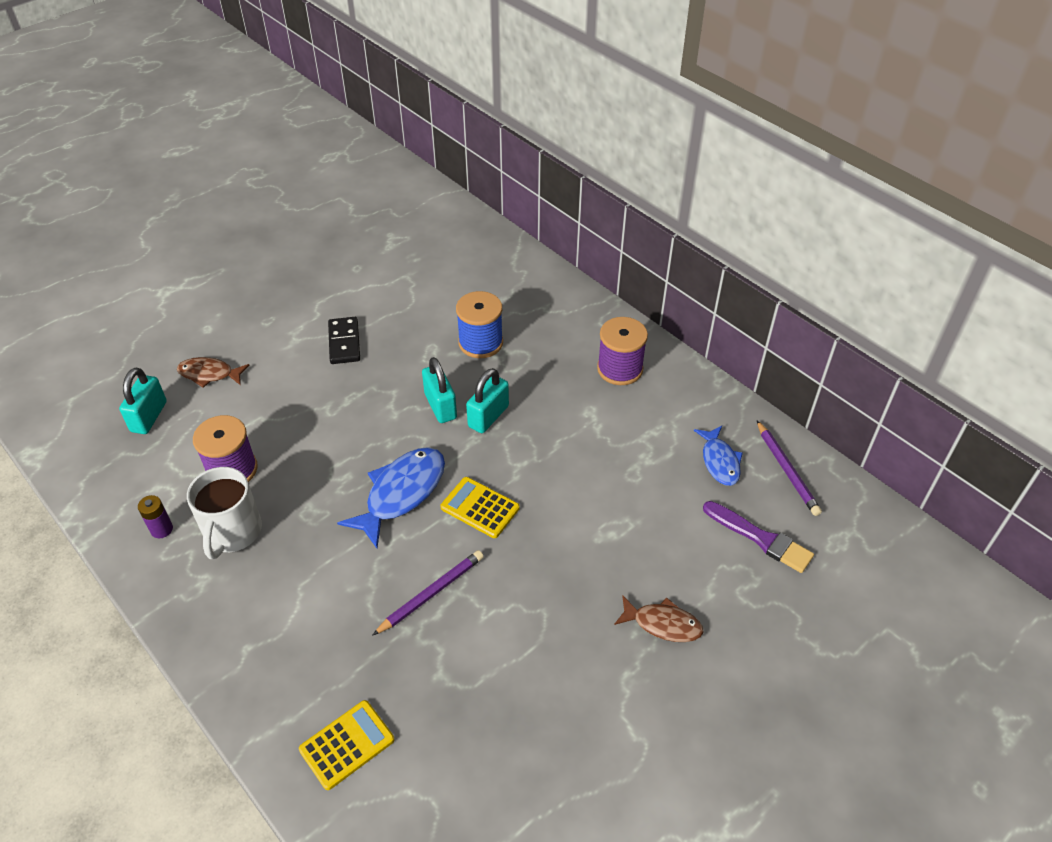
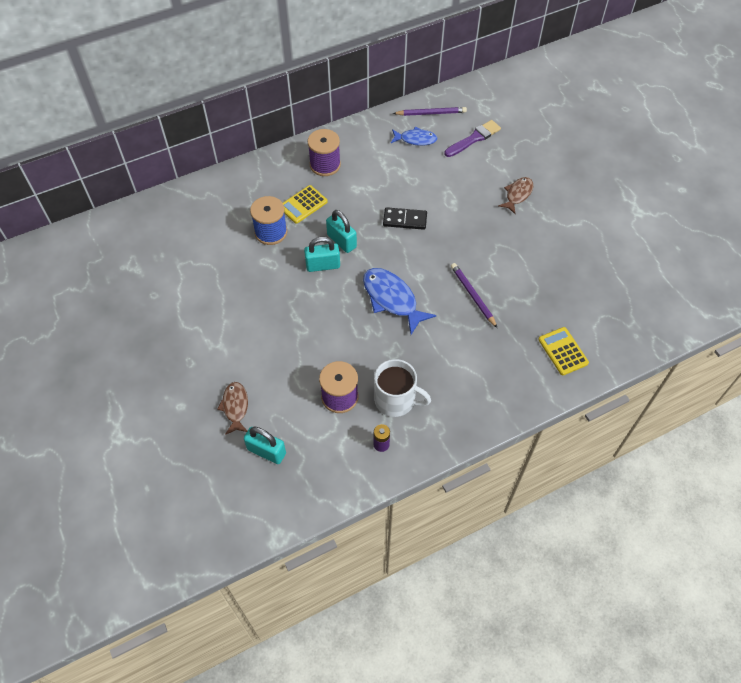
camera: 75 degrees left, 10 degrees up
brown fish [177,357,250,388] -> brown fish turned 150 degrees clockwise [217,382,248,435]
black domino [328,317,360,364] -> black domino moved to [383,207,427,230]
yellow calculator [441,477,520,538] -> yellow calculator moved to [283,185,327,224]

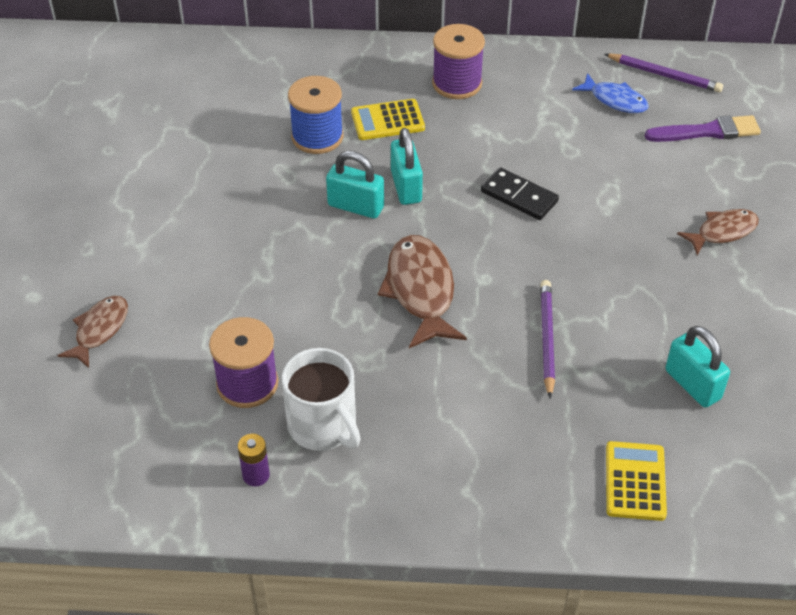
camera: 30 degrees right, 10 degrees down
turquoise padlock [244,427,286,464] -> turquoise padlock moved to [665,326,730,408]
blue fish [363,268,437,335] -> brown fish [378,235,467,348]

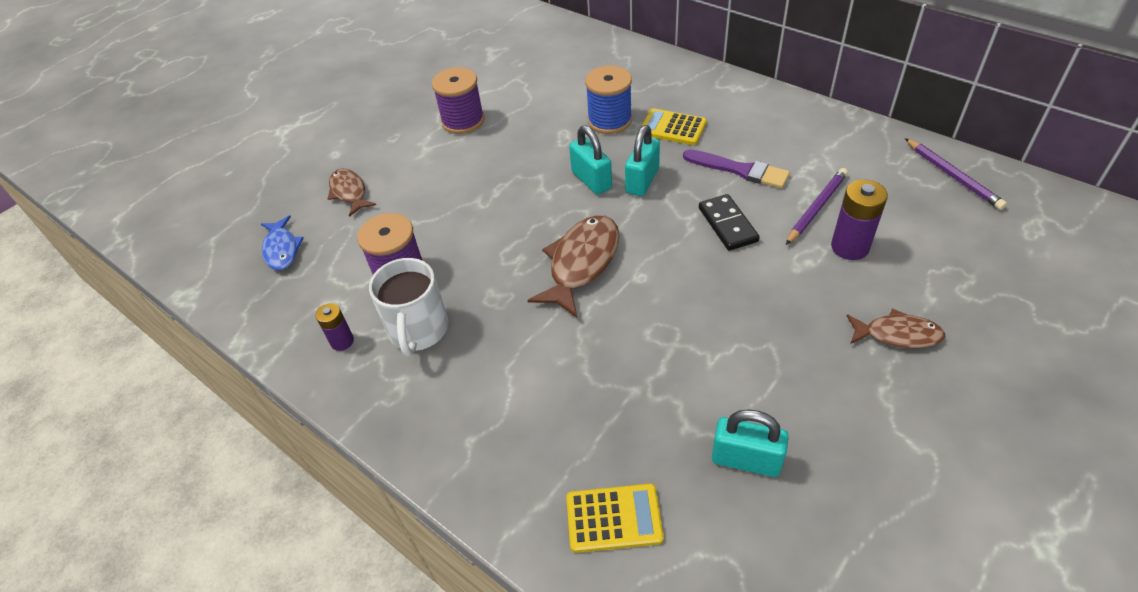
camera: 40 degrees right, 0 degrees up
brown fish [57,296,128,368] -> brown fish turned 90 degrees counterclockwise [328,169,376,217]
purple spool [432,24,485,99] -> purple spool moved to [432,67,484,134]
purple pencil [540,280,555,399] -> purple pencil moved to [786,168,848,245]
blue fish [572,73,649,113] -> blue fish moved to [261,216,304,270]
yellow calculator [606,441,667,521] -> yellow calculator turned 45 degrees clockwise [566,484,664,553]
purple brush [645,115,761,142] -> purple brush moved to [683,149,790,188]
turquoise padlock [665,326,730,408] -> turquoise padlock turned 75 degrees counterclockwise [712,409,789,477]
none -> purple battery [831,180,888,260]

